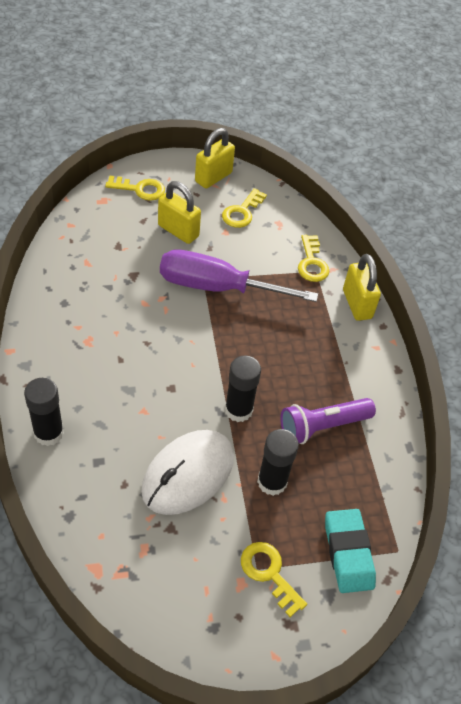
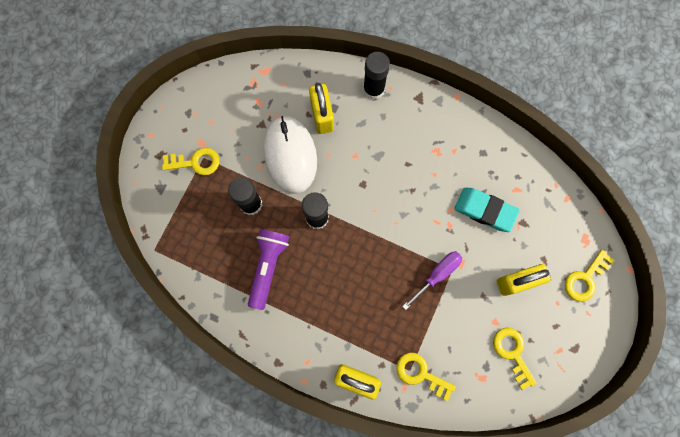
camera: 130 degrees right, 25 degrees up
purple screwdriver [160,249,318,302] -> purple screwdriver [402,251,462,310], size x0.53
yellow padlock [195,128,235,188] -> yellow padlock moved to [309,83,334,134]
turquoise eraser [325,509,376,593] -> turquoise eraser moved to [454,188,519,232]

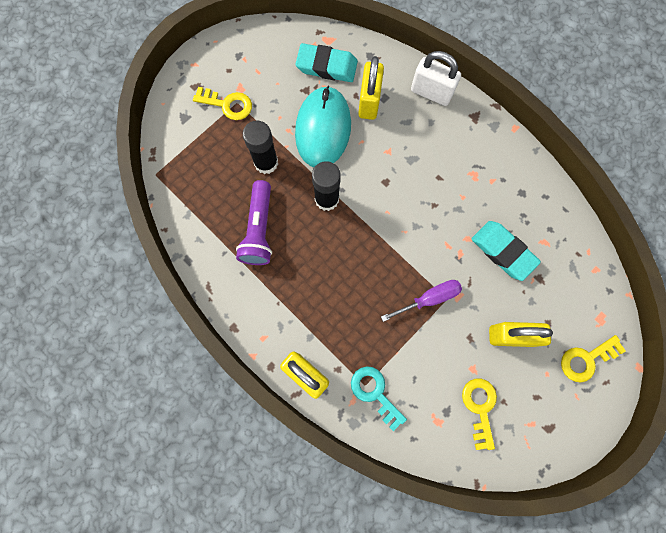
camera: 20 degrees right, 0 degrees up
purple flashlight [248,229,289,310] -> purple flashlight turned 150 degrees clockwise [236,180,272,265]
white mouse [264,116,317,194] -> turquoise mouse [295,86,351,167]
black glue stick [363,52,390,100] -> white padlock [411,51,461,106]
yellow key [396,352,456,401] -> turquoise key [351,366,407,431]
none -> turquoise eraser [295,43,358,82]

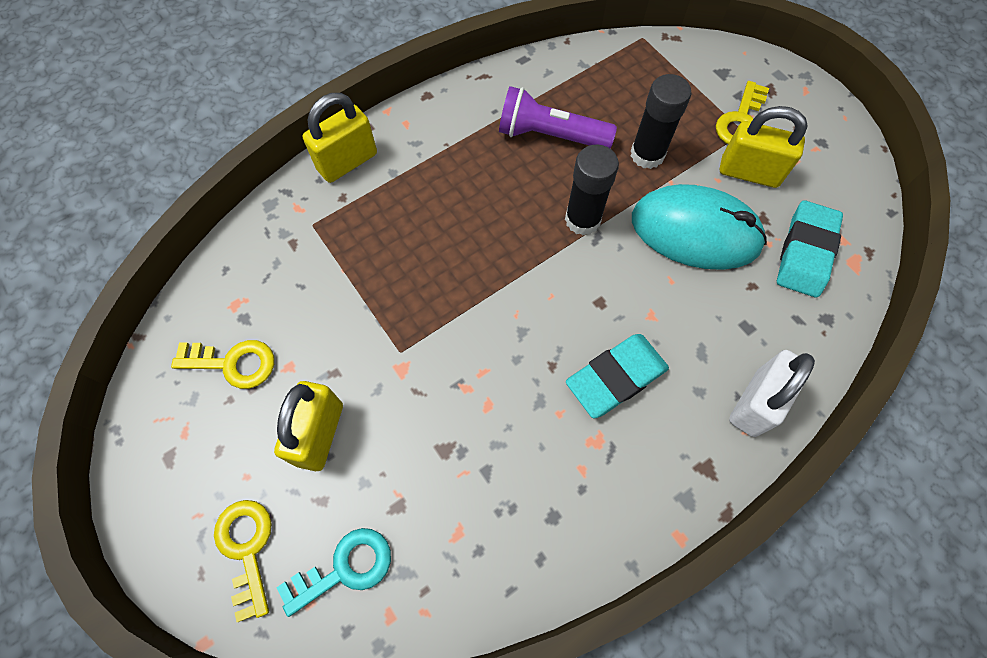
camera: 100 degrees right, 10 degrees down
turquoise key [351,366,407,431] -> turquoise key moved to [276,528,391,617]
yellow padlock [358,56,384,120] -> yellow padlock moved to [720,106,808,188]
purple screwdriver [381,280,462,322] -> none
turquoise eraser [471,221,541,281] -> turquoise eraser moved to [566,334,669,418]

